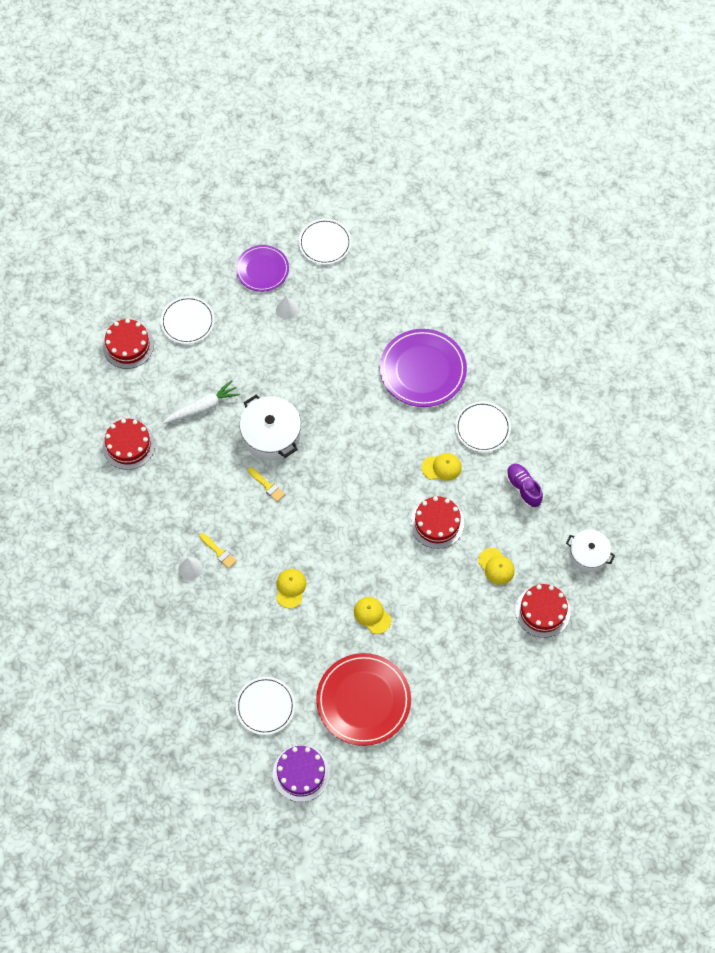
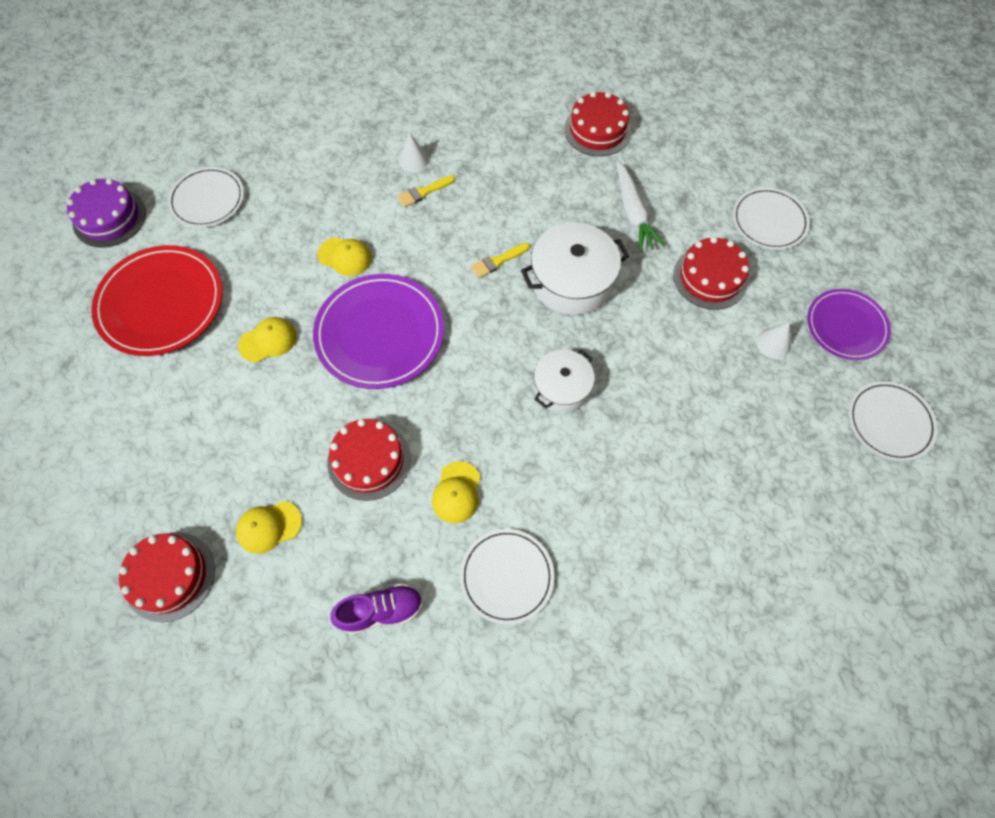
camera: 105 degrees right, 0 degrees up
red cake [103,319,154,369] -> red cake moved to [673,237,749,310]
purple plate [380,329,467,407] -> purple plate moved to [313,274,444,389]
white pot [566,529,615,572] -> white pot moved to [534,350,595,413]

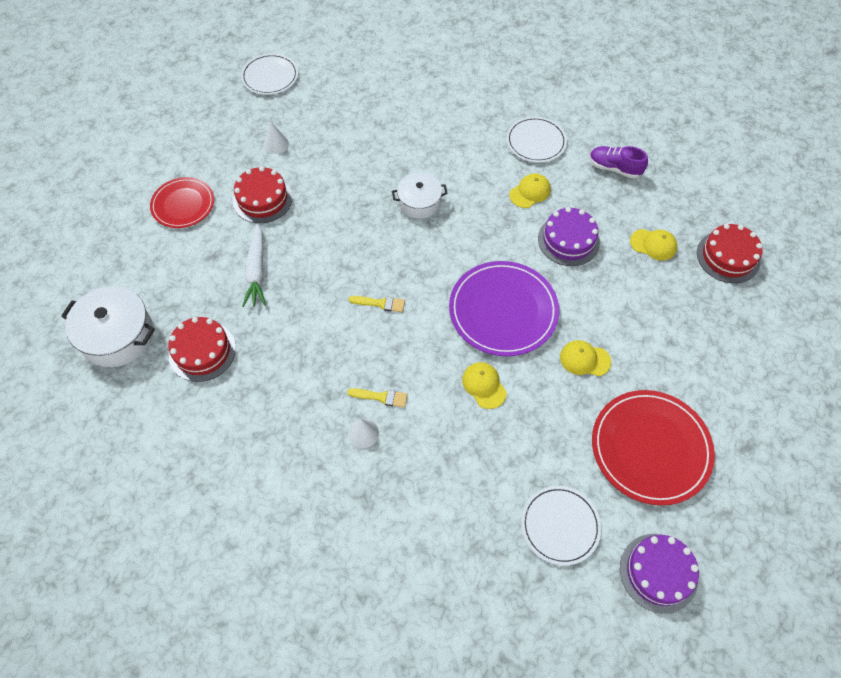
camera: 140 degrees left, 5 degrees down
red cake [327,419,411,501] -> purple cake [538,207,600,266]
white pot [521,223,629,315] -> white pot moved to [61,286,155,367]
white carrot [616,161,665,252] -> white carrot turned 150 degrees clockwise [242,223,266,307]
white plate [733,187,810,250] -> red plate [150,177,214,228]
purple plate [807,289,891,360] -> none

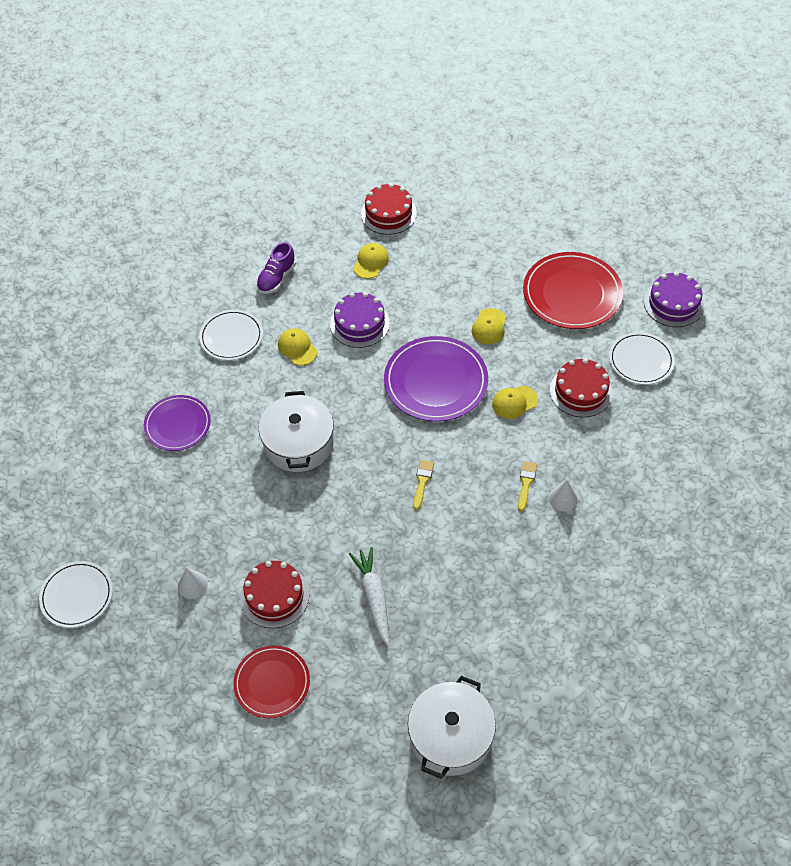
camera: 85 degrees left, 5 degrees down
red cake [168,317,236,382] -> red cake moved to [550,358,612,417]
white carrot [242,223,266,307] -> white carrot turned 105 degrees counterclockwise [349,547,390,646]
white pot [392,172,448,219] -> white pot [258,391,334,472], size x1.55
none -> purple plate [144,395,211,451]

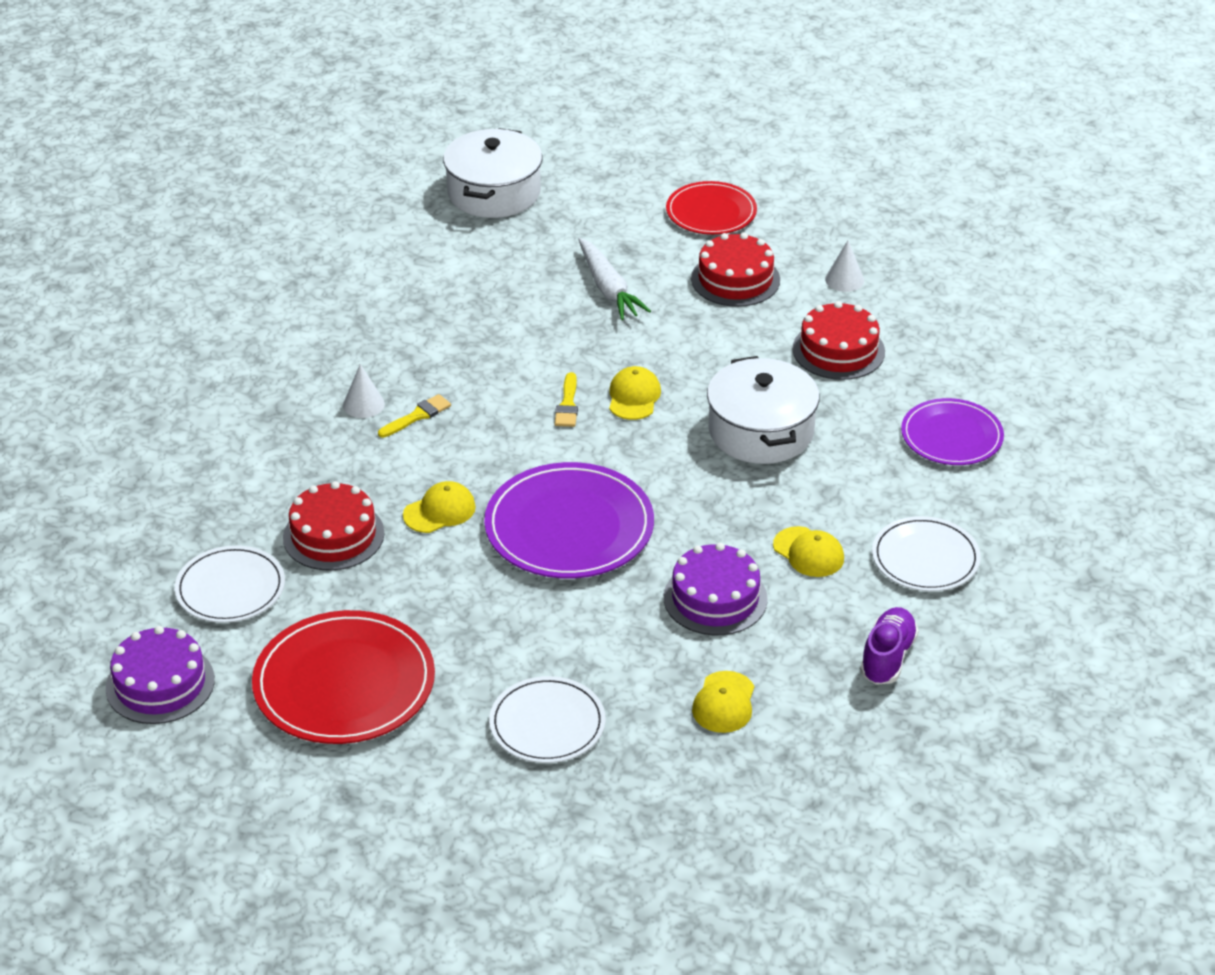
camera: 170 degrees right, 15 degrees down
white plate [39,561,113,628] -> white plate moved to [489,676,605,763]
red cake [361,183,417,235] -> red cake moved to [793,301,885,380]
yellow cap [472,308,506,344] -> yellow cap moved to [609,366,661,420]
yellow brush [518,461,537,512] -> yellow brush turned 135 degrees counterclockwise [378,394,451,438]

